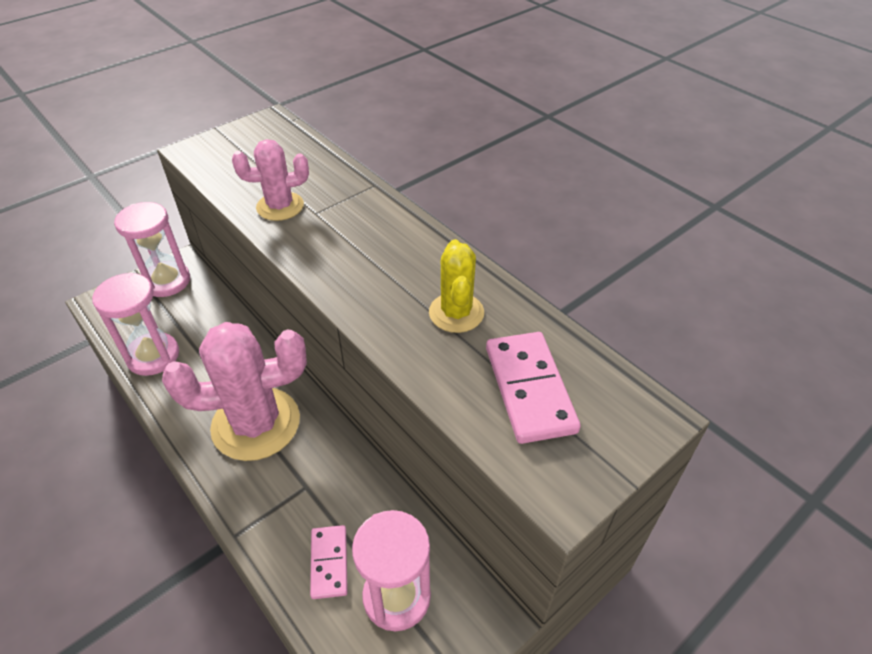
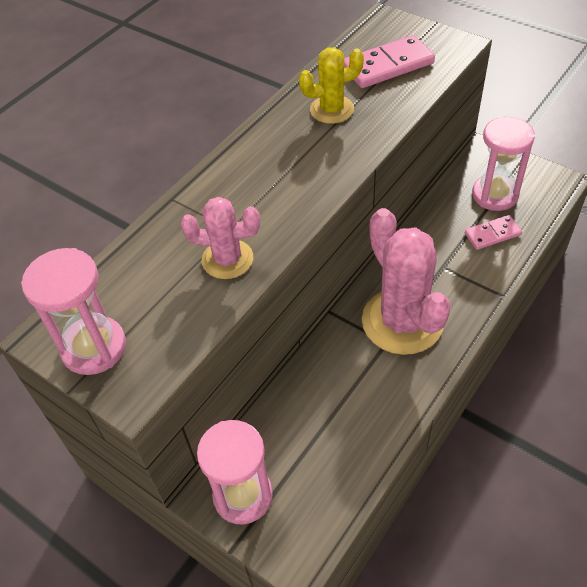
camera: 100 degrees left, 5 degrees up
pink hourglass [92,272,179,376] -> pink hourglass moved to [21,248,126,375]
pink cactus [232,139,309,221] -> pink cactus turned 60 degrees counterclockwise [181,197,260,279]

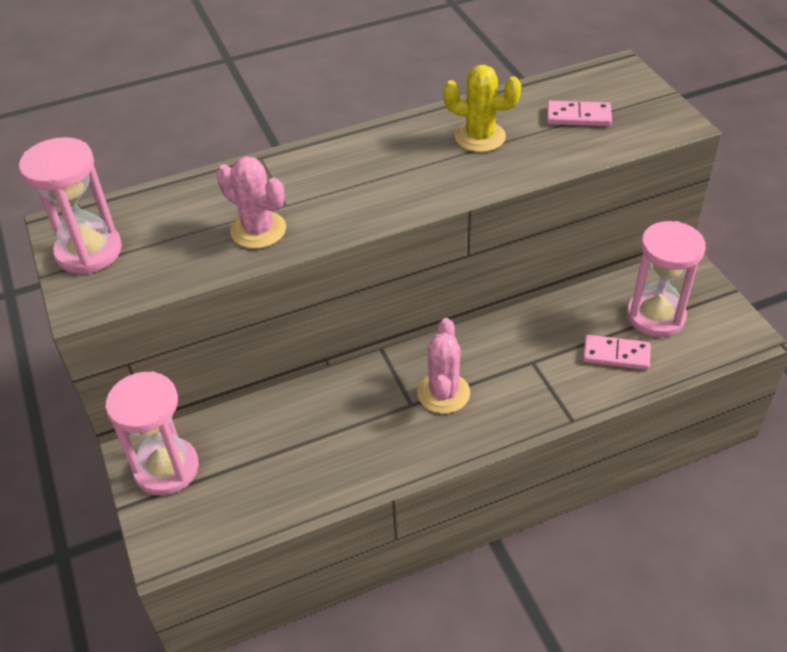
camera: 30 degrees right, 5 degrees down
pink domino [344,35,435,88] -> pink domino [547,101,612,126], size x0.62
pink cactus [362,208,451,355] -> pink cactus [417,318,470,414], size x0.55

